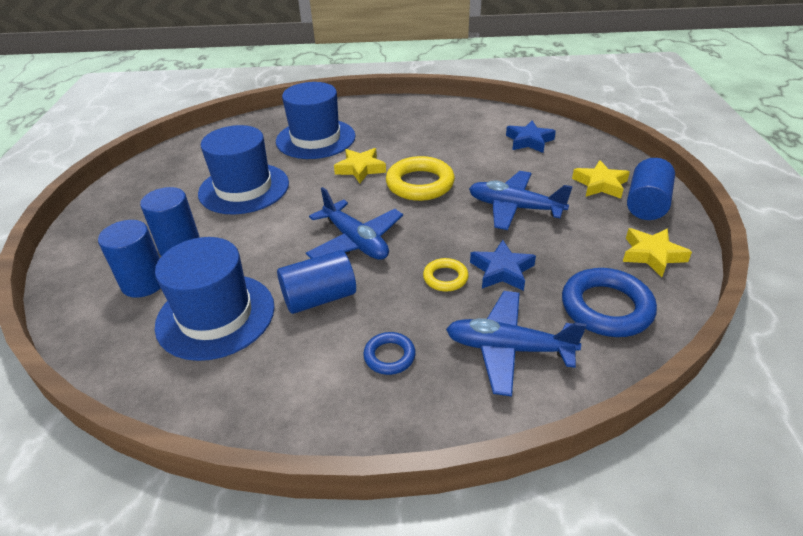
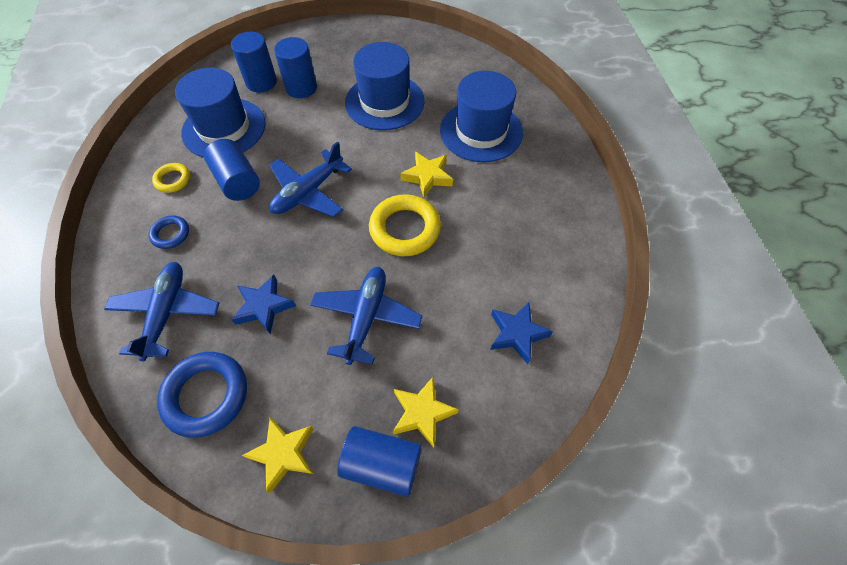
camera: 80 degrees right, 20 degrees up
yellow ring [423,258,469,292] -> yellow ring moved to [152,163,190,193]

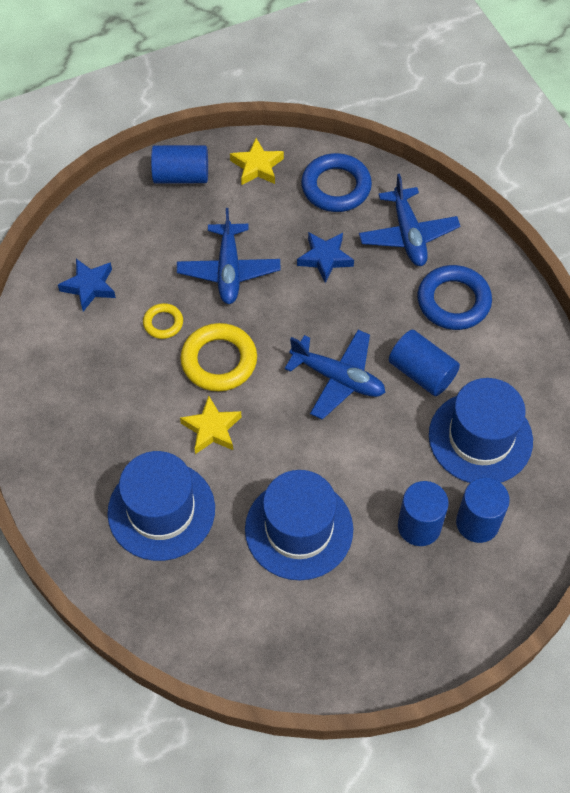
camera: 165 degrees right, 0 degrees up
blue ring [149,215,189,249] -> blue ring [417,265,492,330], size x1.86
yellow ring [152,163,190,193] -> yellow ring moved to [143,303,183,339]
blue plane [269,142,352,217] -> blue plane turned 90 degrees clockwise [285,330,386,420]
yellow star [393,377,459,448] -> none

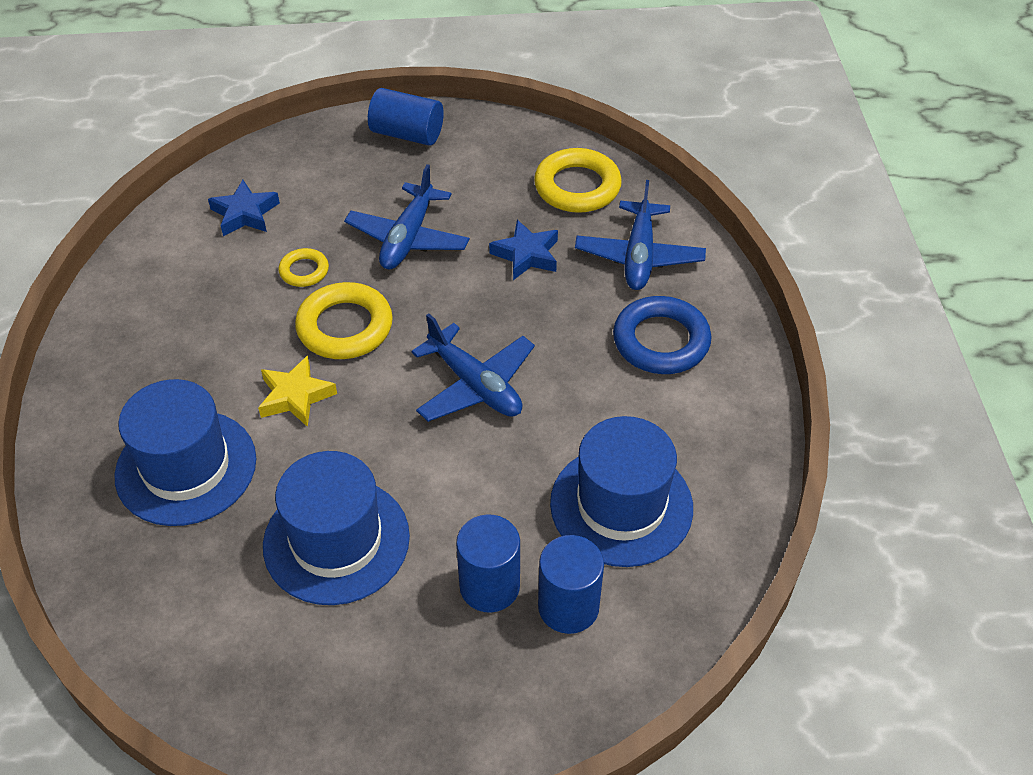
camera: 20 degrees right, 10 degrees down
yellow star [230,138,284,185] -> none
blue ring [301,153,372,212] -> yellow ring [534,148,622,213]
blue cylinder [389,330,460,396] -> none

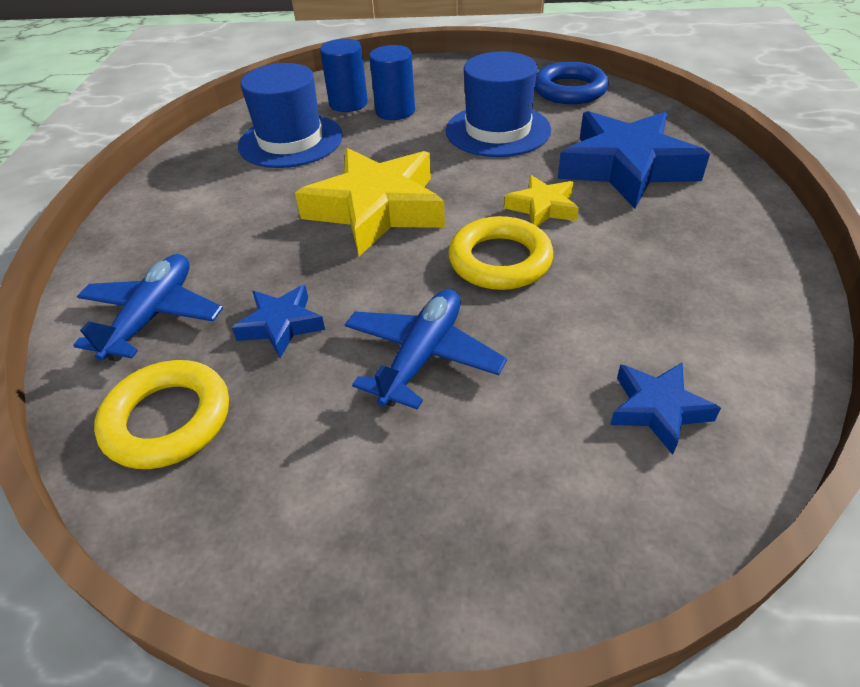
camera: 170 degrees left, 5 degrees down
blue hat [114,379,256,526] -> blue star [558,111,710,209]
yellow ring [278,248,329,287] -> none
blue cylinder [368,88,444,146] -> none
blue plane [411,313,535,422] -> yellow star [295,148,445,256]
blue ring [613,296,711,374] -> blue ring moved to [535,62,609,104]

